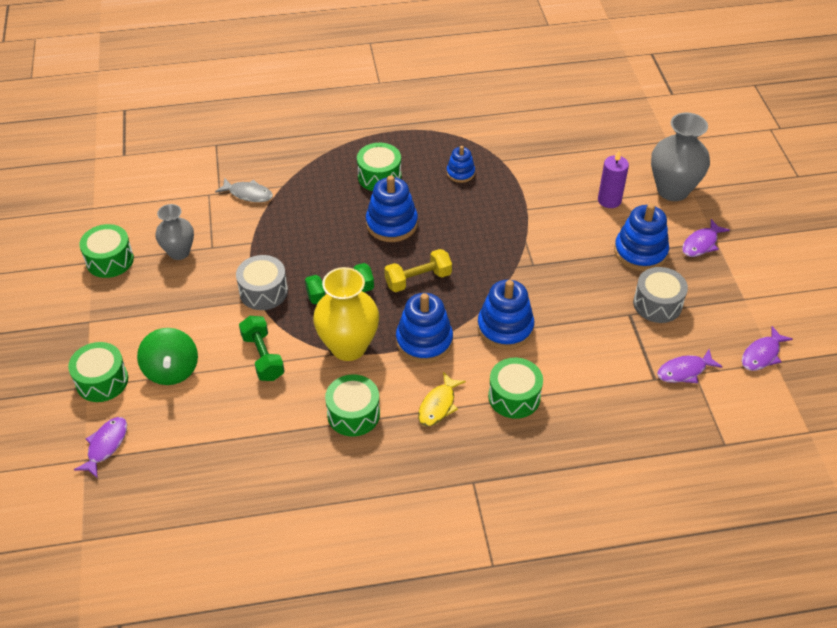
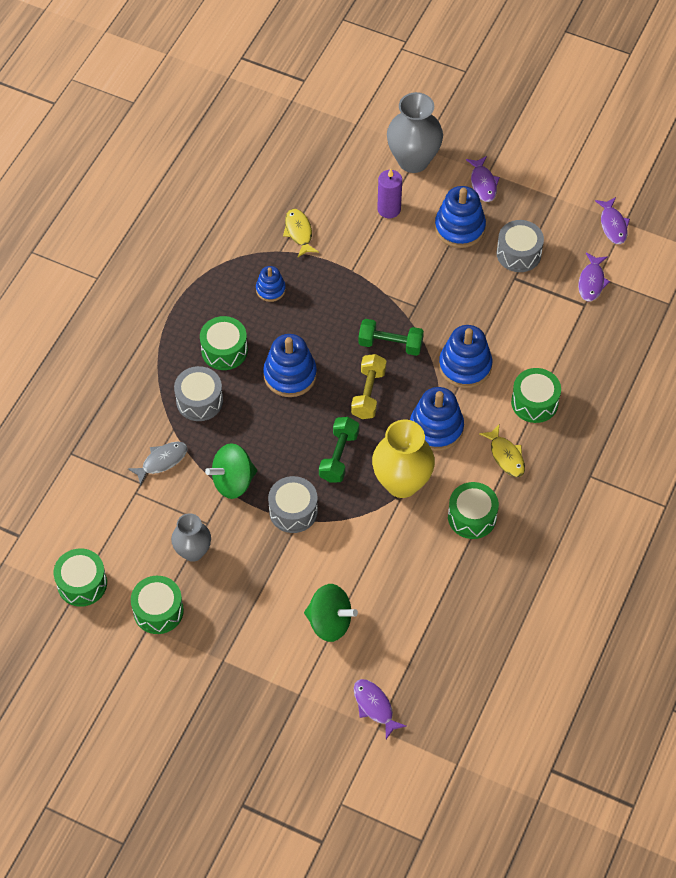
camera: 55 degrees left, 10 degrees up
green drum [68,342,128,402] -> green drum moved to [54,548,107,607]
green dumbbell [239,316,285,381] -> green dumbbell moved to [358,319,424,356]
none -> grey drum [174,366,223,421]
none -> green spinning top [205,443,257,499]
none -> yellow fish [283,209,319,257]

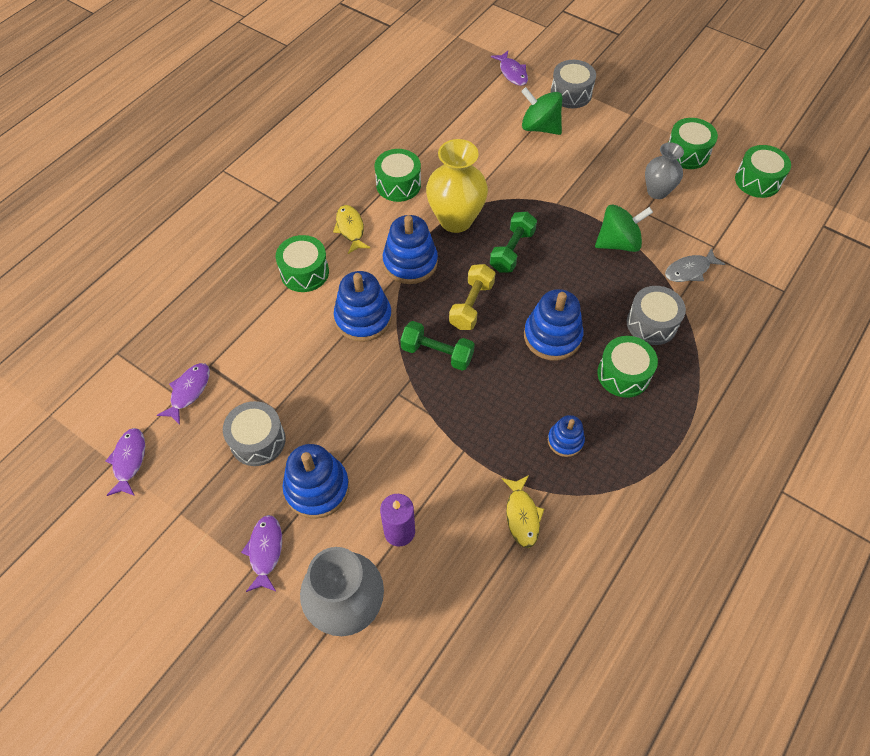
camera: 170 degrees left, 0 degrees up
grey drum [268,476,318,533] -> grey drum moved to [550,60,596,108]

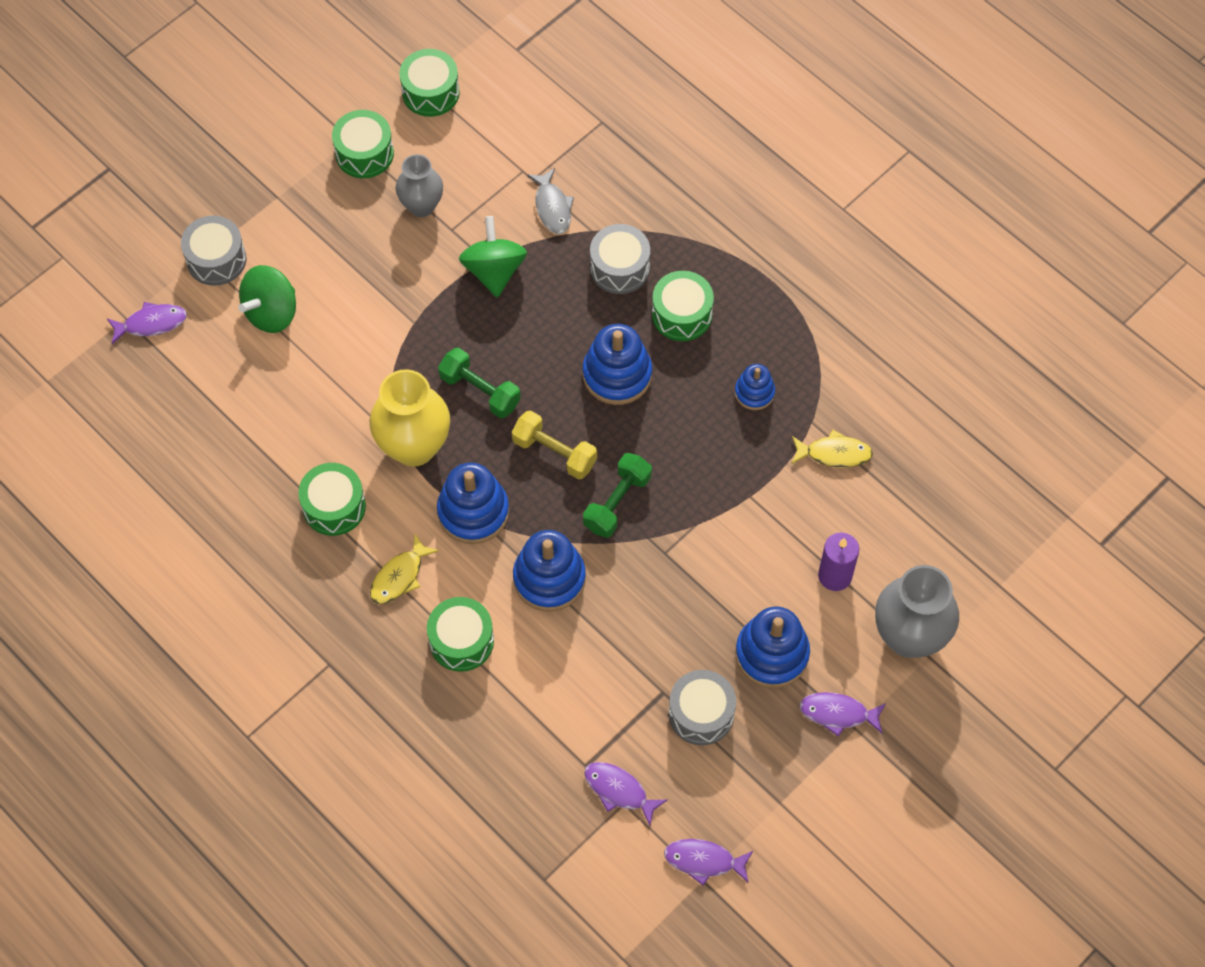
camera: 80 degrees left, 5 degrees up
yellow fish [333,205,371,254] -> yellow fish turned 45 degrees counterclockwise [370,534,439,604]

